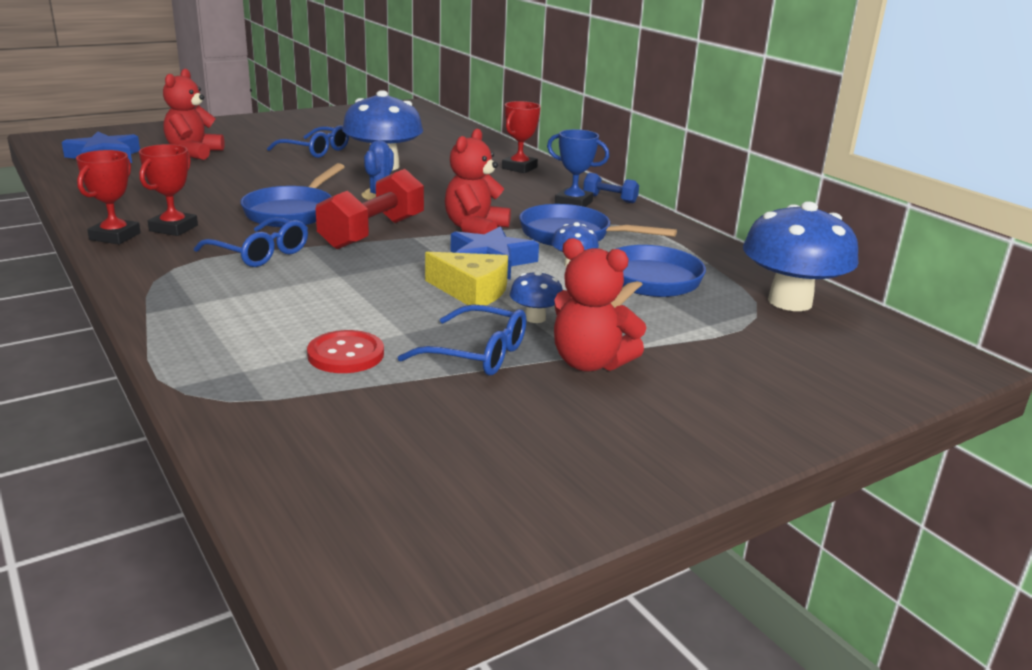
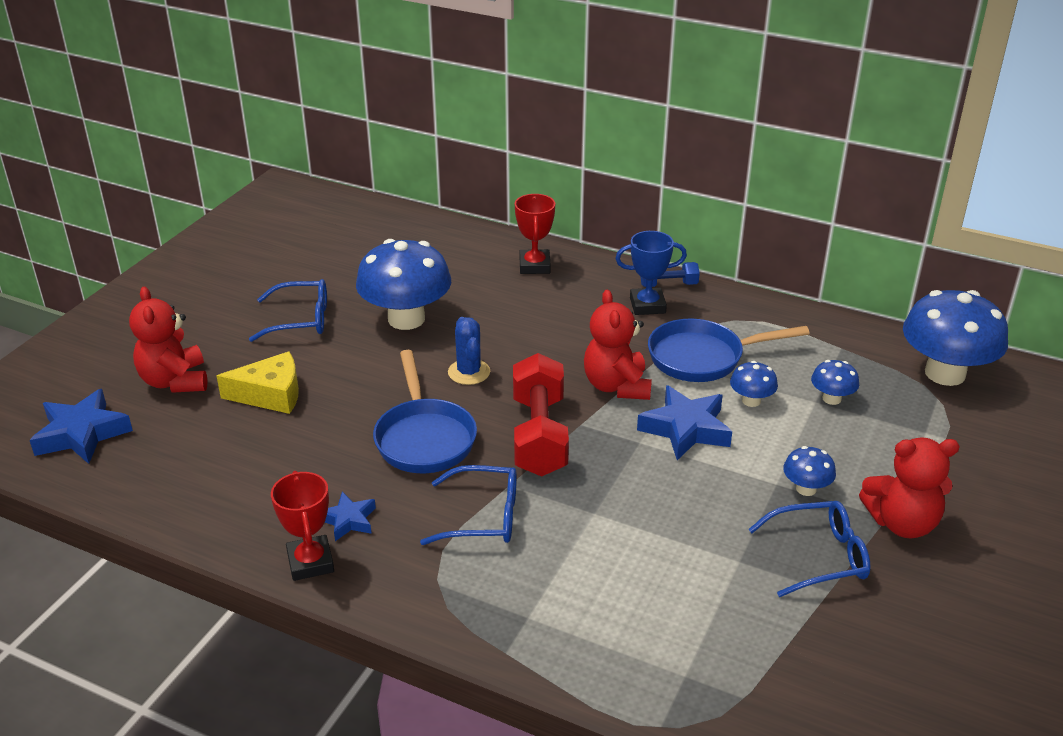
camera: 30 degrees left, 10 degrees up
red trophy [139,144,198,236] -> blue star [325,492,376,541]
red button [307,330,384,373] -> none
yellow cheese [425,252,508,306] -> yellow cheese moved to [217,351,299,414]
blue pan [611,245,706,308] -> blue mushroom [811,360,859,405]

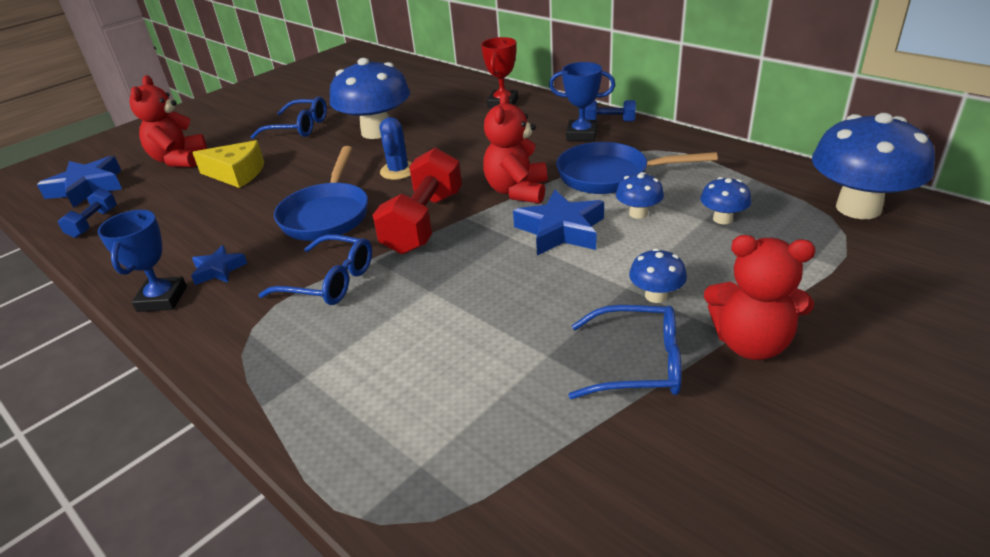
camera: 20 degrees right, 0 degrees up
red trophy [271,471,334,581] -> blue trophy [98,210,187,312]
none -> blue dumbbell [58,188,117,238]

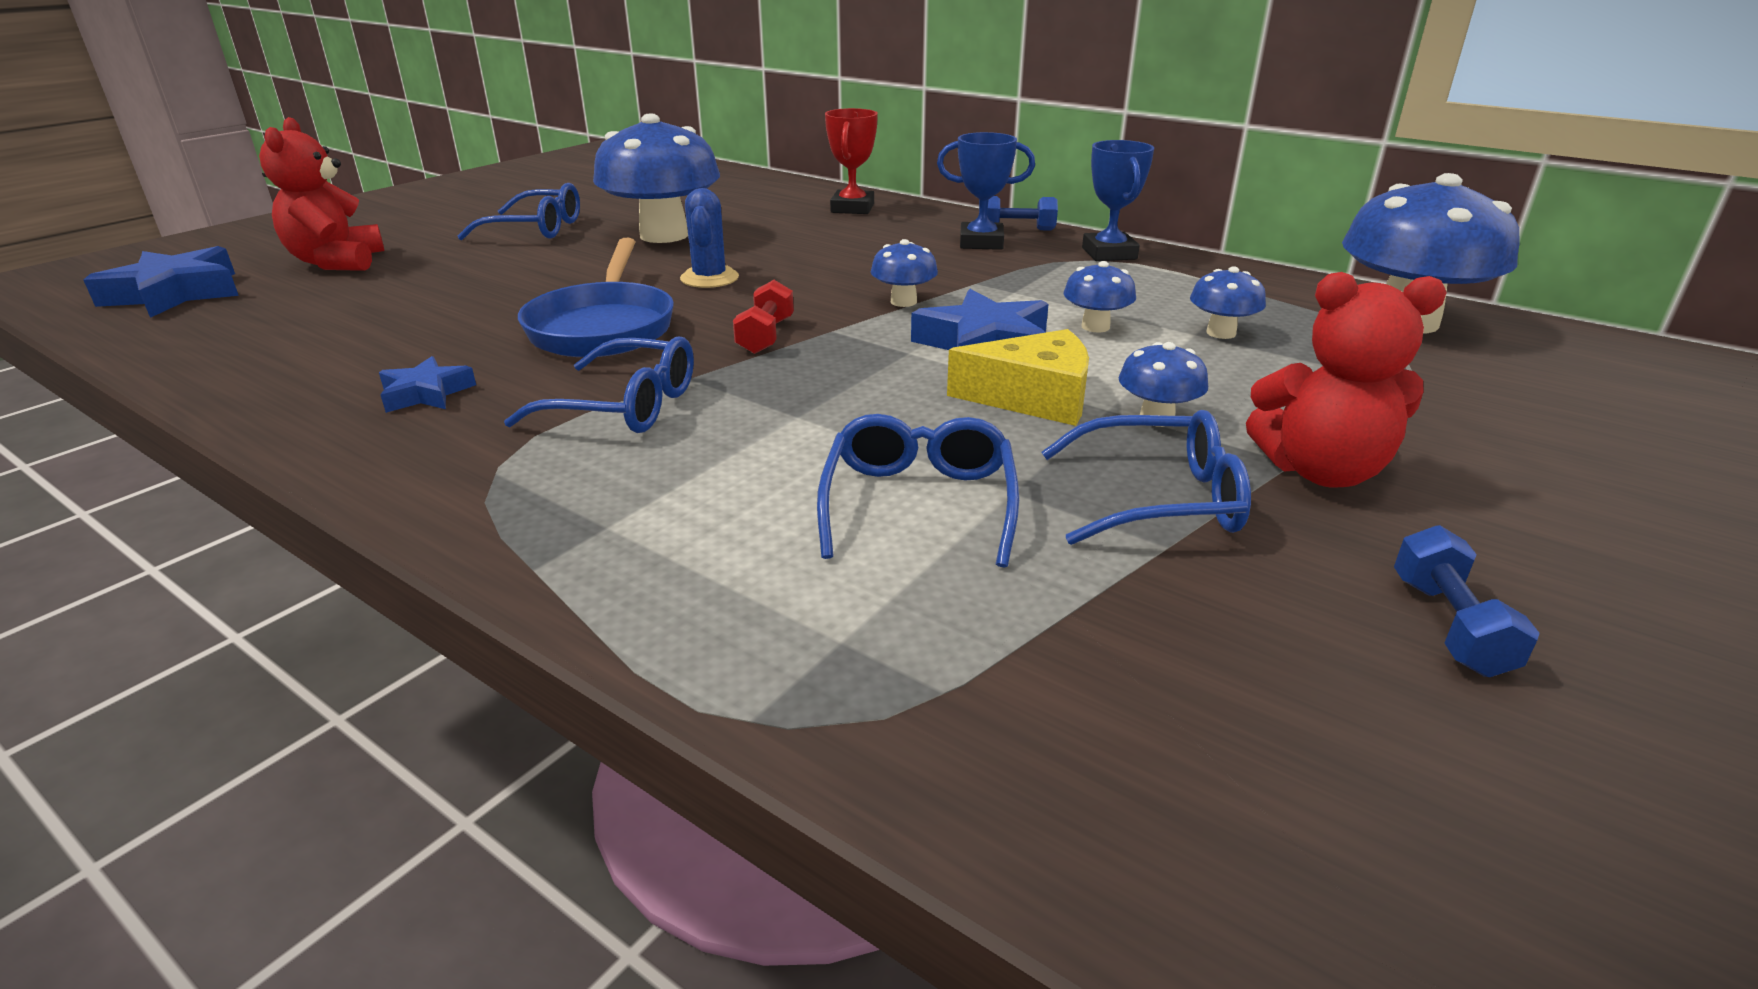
camera: 10 degrees left, 5 degrees down
blue dumbbell [58,188,117,238] -> blue dumbbell moved to [1394,525,1540,677]
blue trophy [98,210,187,312] -> blue trophy moved to [1082,140,1154,261]
yellow cheese [192,140,264,188] -> yellow cheese moved to [947,329,1089,426]
red dumbbell [373,147,462,254] -> red dumbbell [733,280,794,354], size x0.50
red teddy bear [483,92,548,204] -> blue mushroom [871,239,938,307]
blue pan [556,142,718,194] -> none
none -> blue glasses [817,414,1019,568]

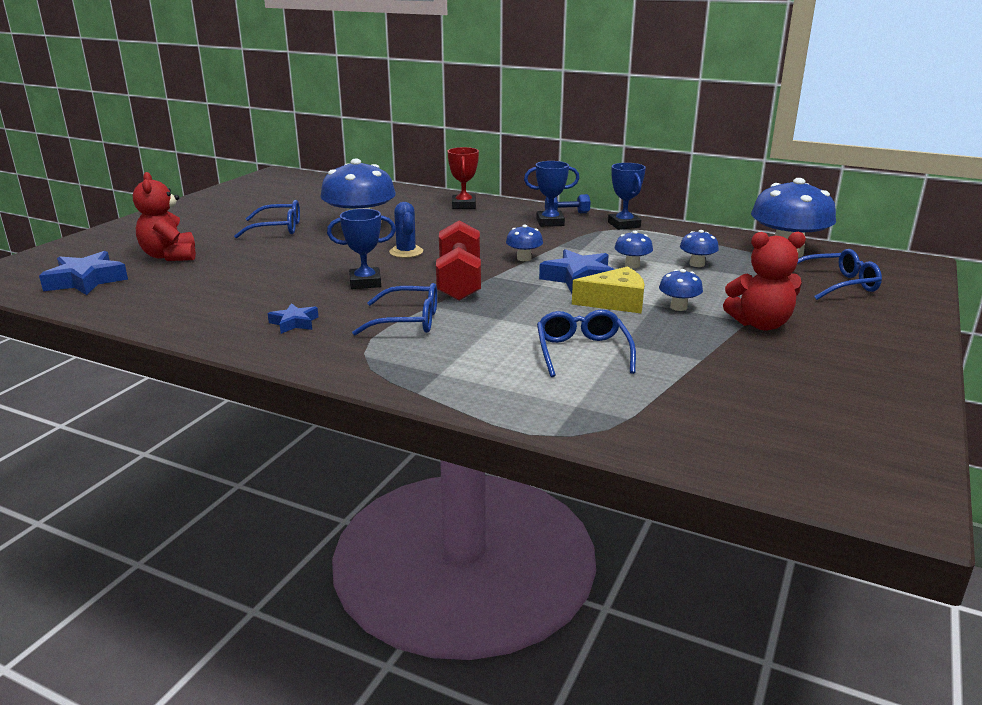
camera: 10 degrees left, 5 degrees down
blue pan [518,238,674,357] -> blue trophy [327,209,396,289]
red dumbbell [733,280,794,354] -> red dumbbell [436,220,481,301], size x2.00
blue glasses [1041,410,1251,545] -> blue glasses moved to [797,249,882,300]
blue dumbbell [1394,525,1540,677] -> none

